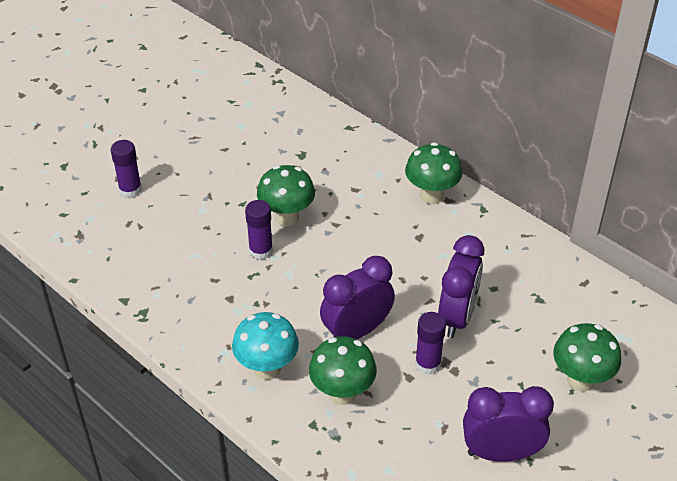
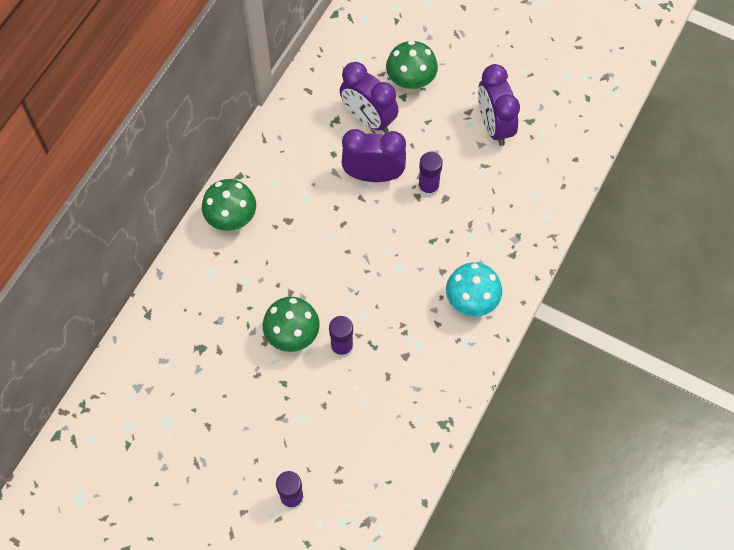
camera: 105 degrees left, 20 degrees up
green mushroom [309,336,377,405] -> none
purple clock [320,256,395,339] -> purple clock moved to [340,62,398,133]

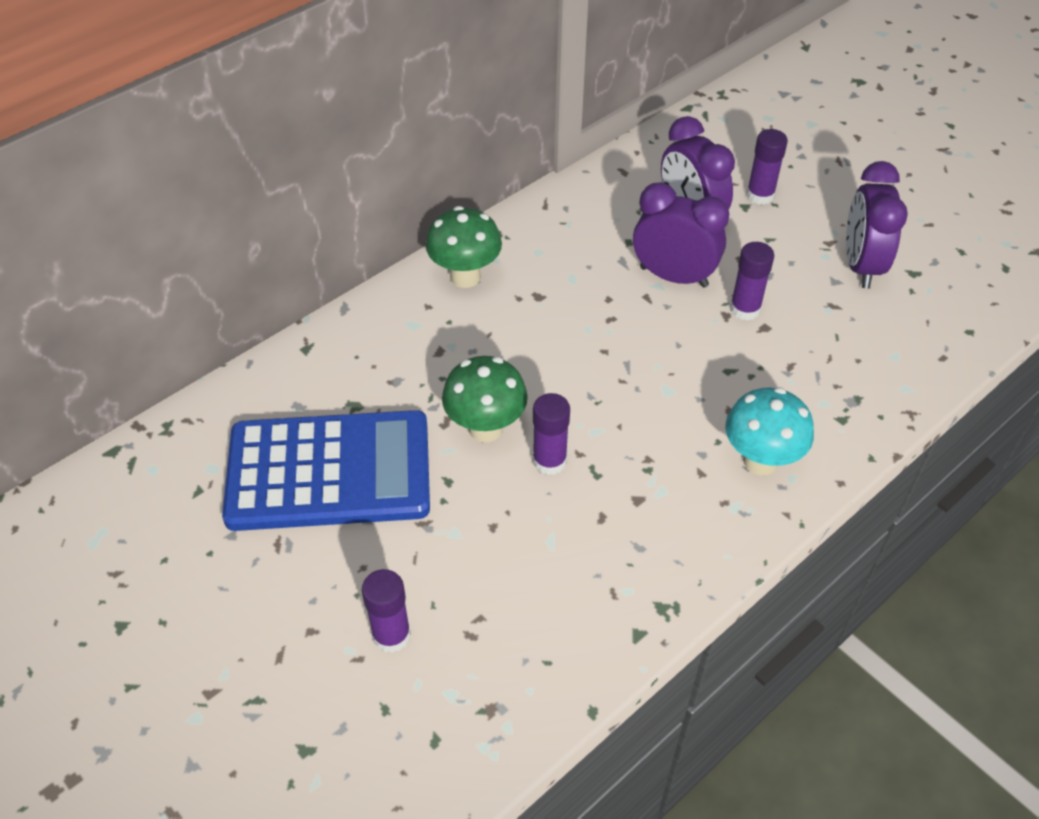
camera: 20 degrees right, 15 degrees down
green mushroom [386,40,438,93] -> purple glue stick [746,129,788,205]
none -> blue calculator [222,410,430,531]

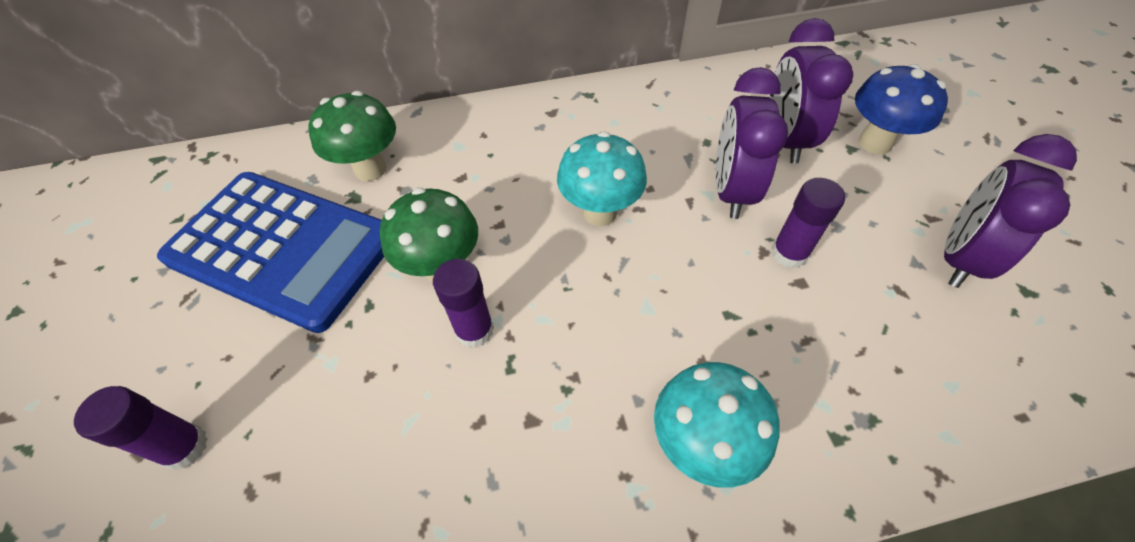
camera: 30 degrees right, 5 degrees up
green mushroom [426,206,502,288] -> green mushroom moved to [308,91,396,181]
purple clock [633,182,729,288] -> purple clock turned 135 degrees counterclockwise [715,67,788,219]
purple glue stick [746,129,788,205] -> blue mushroom [855,64,948,155]
none -> turquoise mushroom [557,131,647,226]

